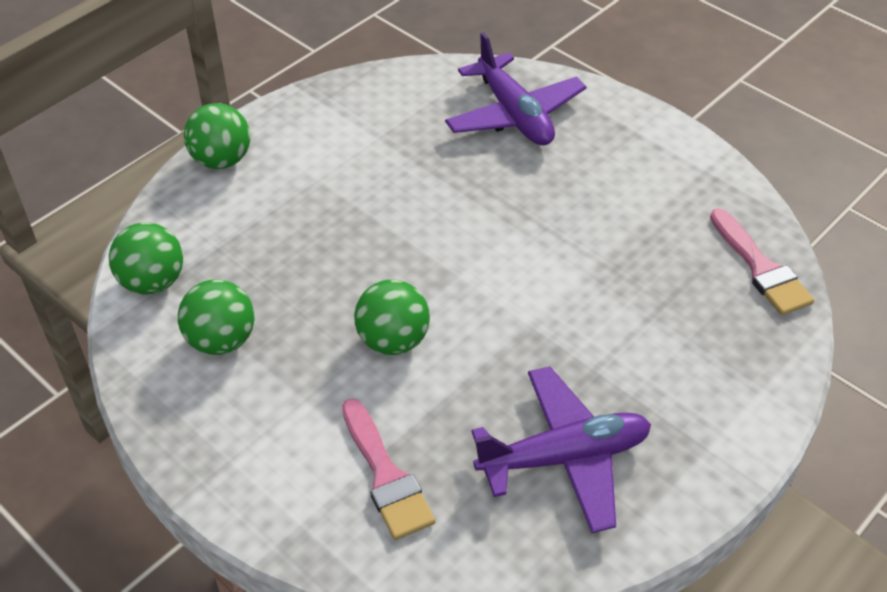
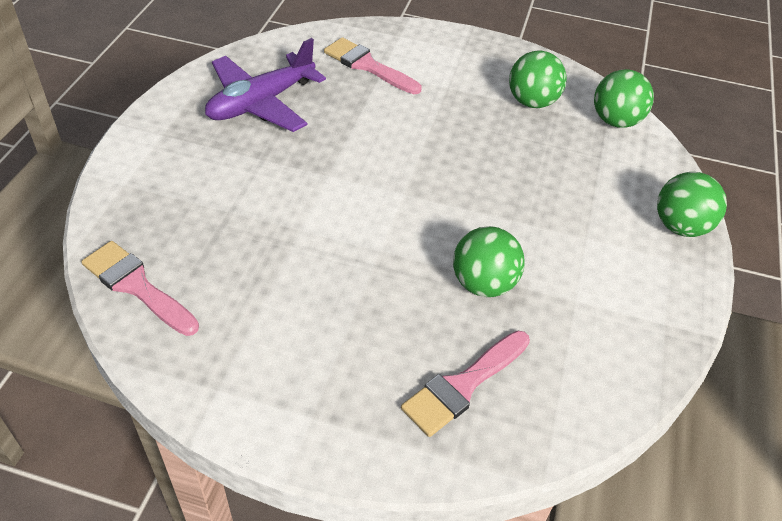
camera: 150 degrees right, 0 degrees up
green ball [354,280,430,355] -> green ball moved to [453,226,524,297]
purple plane [445,32,586,146] -> pink brush [401,331,530,437]

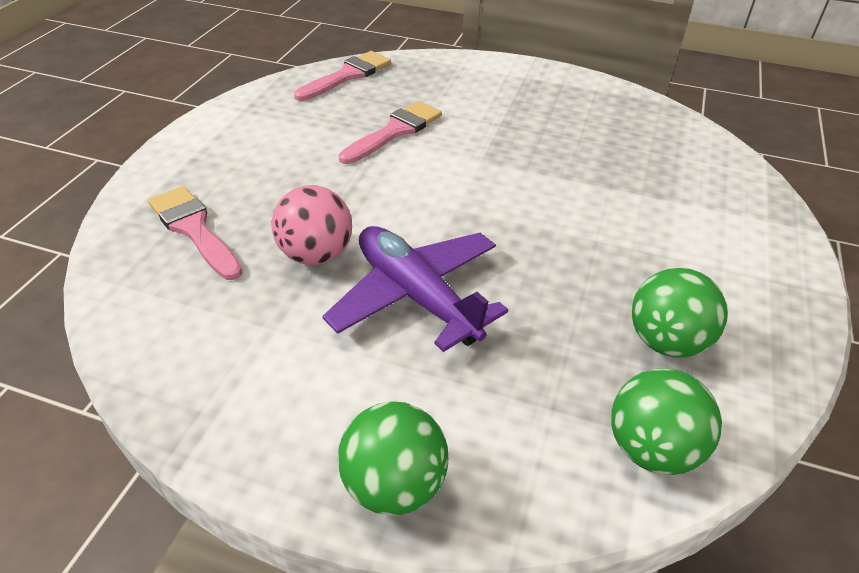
camera: 95 degrees right, 5 degrees down
purple plane [205,38,326,132] -> purple plane moved to [322,226,508,352]
pink brush [324,37,422,94] -> pink brush moved to [339,101,442,164]
green ball [453,226,524,297] -> pink ball [271,185,352,265]

